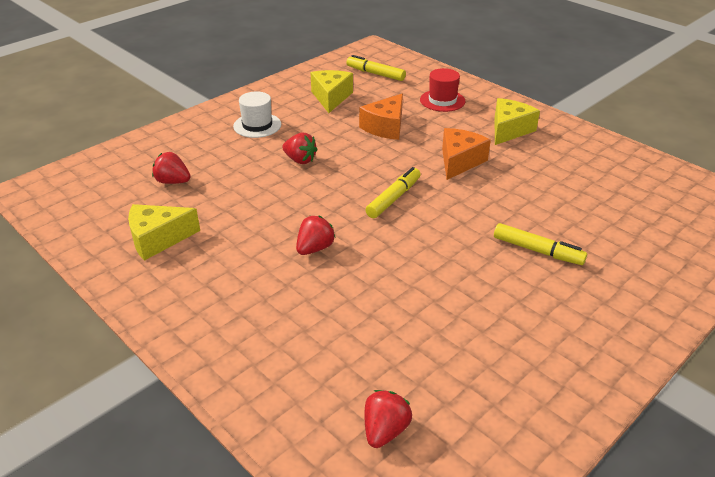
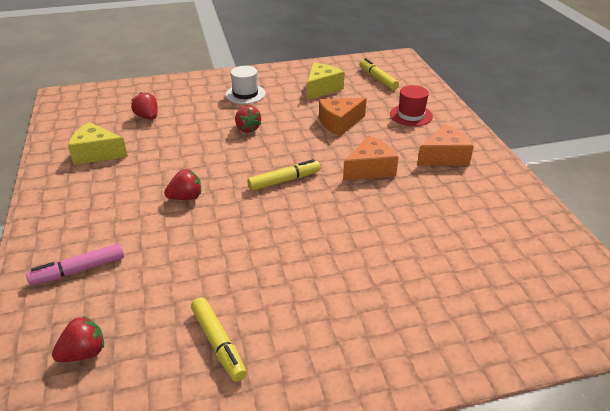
camera: 30 degrees right, 0 degrees up
yellow cheese [494,98,540,145] -> orange cheese [417,124,474,166]
yellow marker [494,223,587,265] -> yellow marker moved to [191,297,247,382]
none -> pink marker [26,243,124,286]

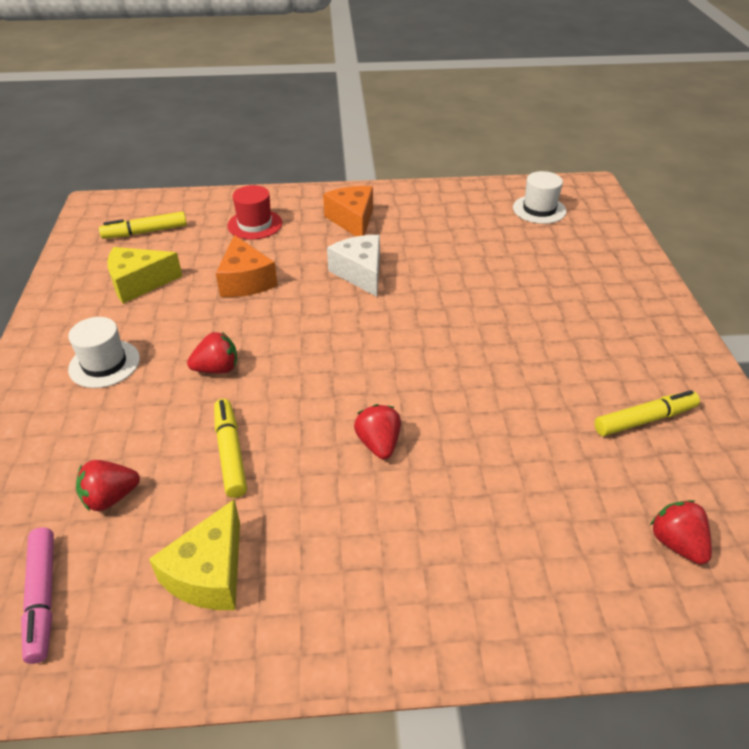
camera: 80 degrees left, 5 degrees up
pink marker [26,243,124,286] -> pink marker moved to [21,527,54,664]
yellow marker [247,159,320,191] -> yellow marker moved to [214,399,247,498]
yellow cheese [307,63,345,100] -> yellow cheese turned 60 degrees counterclockwise [107,247,182,304]
orange cheese [343,136,399,181] -> white cheese [327,235,380,297]
none -> white hat [513,171,566,224]

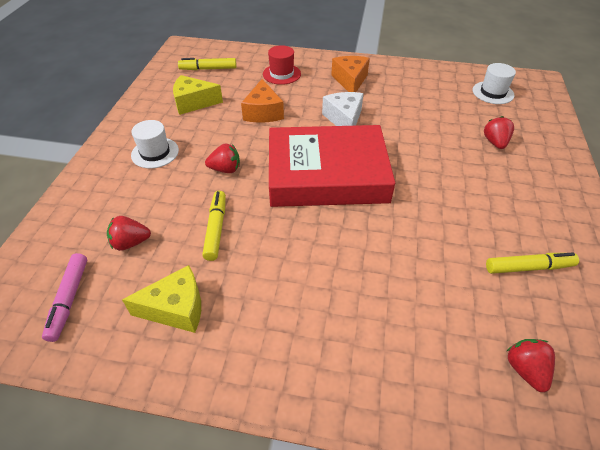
camera: 15 degrees right, 5 degrees up
yellow cheese [149,499,240,610] -> yellow cheese turned 135 degrees counterclockwise [122,265,201,333]
red strawberry [354,404,401,460] -> red strawberry moved to [484,116,514,149]
none -> red book [269,125,395,207]

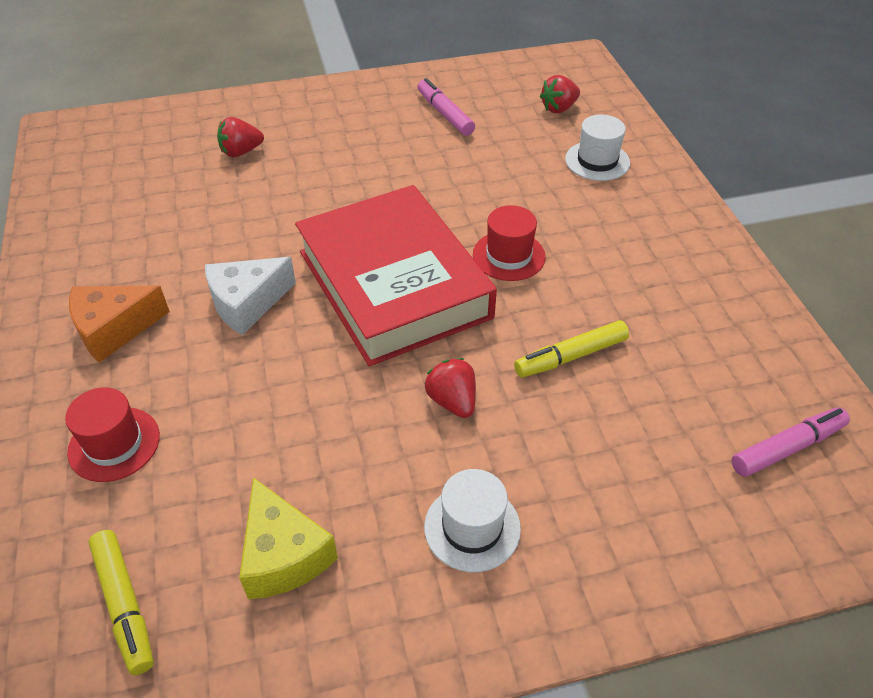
camera: 115 degrees left, 0 degrees up
red strawberry [107,216,151,251] -> none
yellow cheese [122,265,201,333] -> none
orange cheese [241,79,284,123] -> none
white hat [473,63,516,104] -> white hat moved to [565,115,630,181]
yellow marker [486,252,579,274] -> pink marker [417,78,475,136]
none -> red hat [473,205,546,281]

